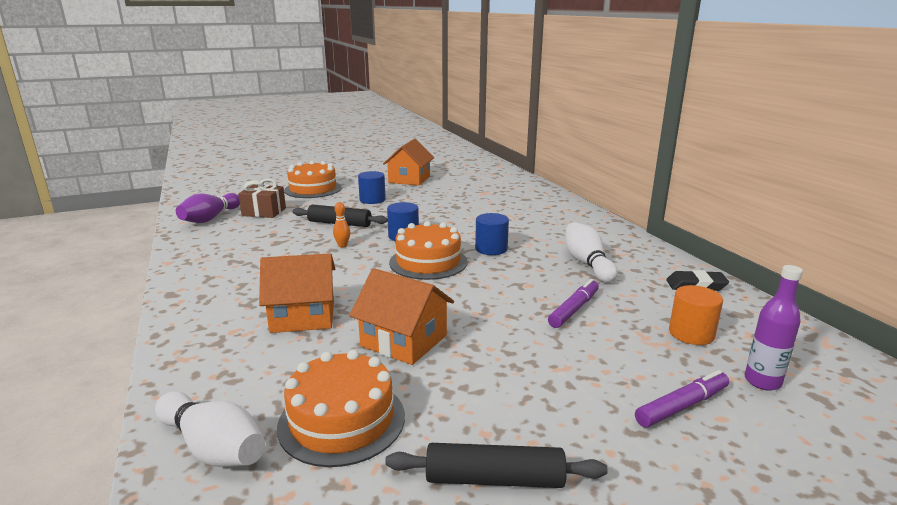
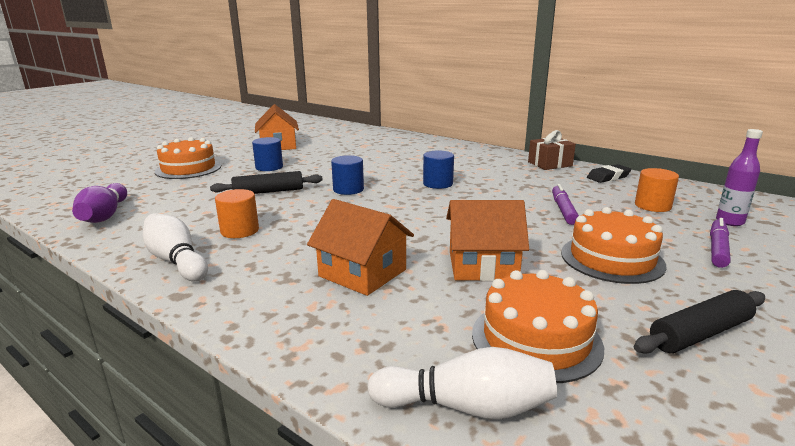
camera: 30 degrees left, 0 degrees up
brown gift [238,179,286,218] -> brown gift moved to [528,130,576,170]
orange house [259,253,335,333] -> orange house turned 75 degrees clockwise [307,199,414,296]
orange bowling pin [333,202,350,247] -> none
orange cake [389,221,468,280] -> orange cake moved to [561,207,667,284]
white bowling pin [565,222,618,283] -> white bowling pin moved to [143,213,208,282]
none -> orange cylinder [215,189,259,238]

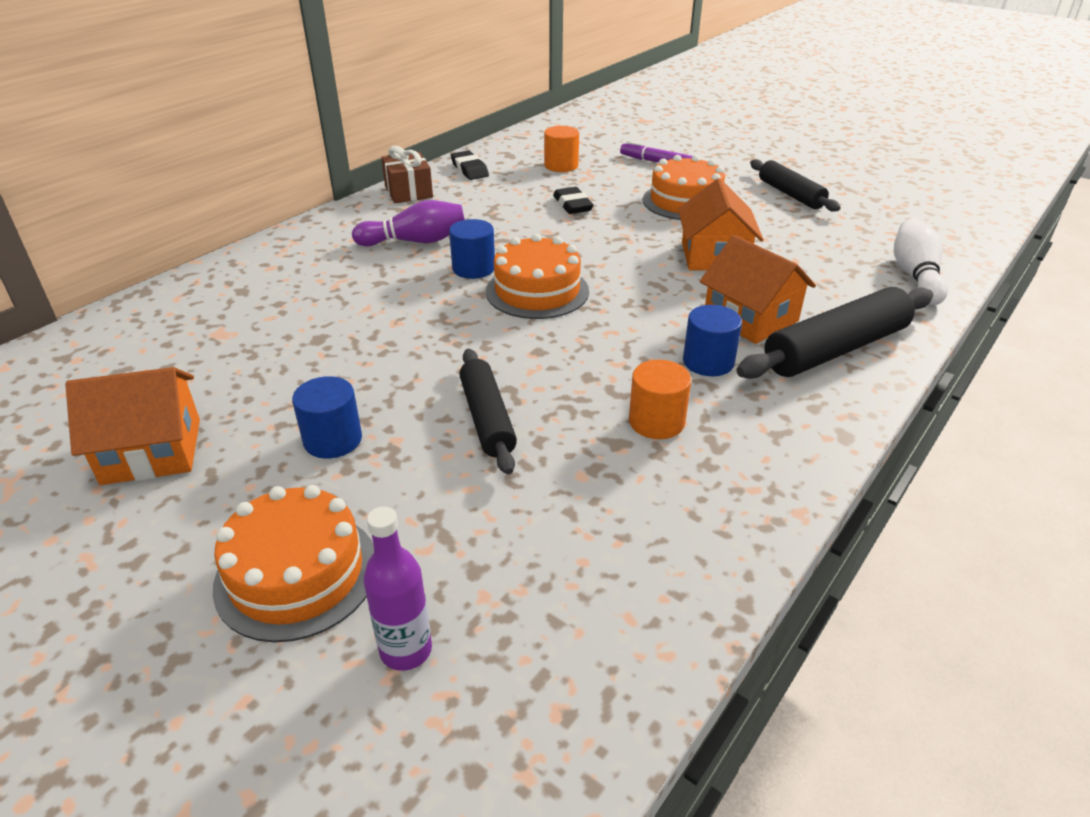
camera: 90 degrees left, 15 degrees up
purple bowling pin [72,183,127,223] -> purple bowling pin moved to [352,200,465,247]
white bowling pin [143,213,208,282] -> none
orange house [307,199,414,296] -> orange house turned 75 degrees counterclockwise [700,235,816,344]
blue cylinder [331,155,364,195] -> blue cylinder moved to [683,305,742,376]
orange cake [472,270,604,383] -> orange cake moved to [486,234,589,319]
purple marker [552,184,579,225] -> black eraser [553,187,594,214]
purple bottle [716,129,763,226] -> purple bottle moved to [363,507,432,671]
none -> black rolling pin [736,287,933,379]

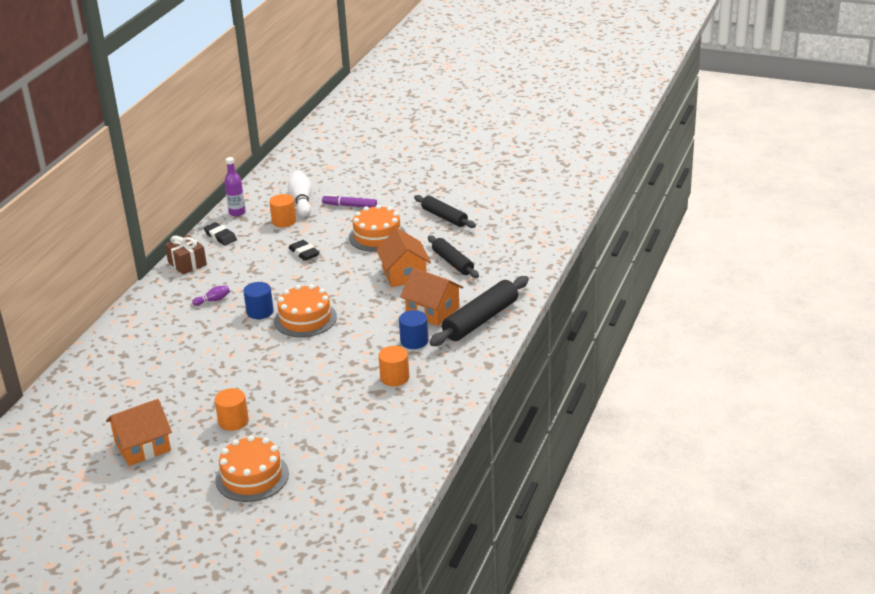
camera: 15 degrees left, 5 degrees down
blue cylinder [292,376,362,459] -> orange cylinder [215,388,249,431]
purple bowling pin [352,200,465,247] -> purple bowling pin [192,286,230,306], size x0.53
purple bottle [363,507,432,671] -> purple bottle moved to [225,157,246,217]
black rolling pin [459,349,517,474] -> black rolling pin moved to [428,235,479,278]
white bowling pin [894,219,948,305] -> white bowling pin moved to [288,171,312,217]

